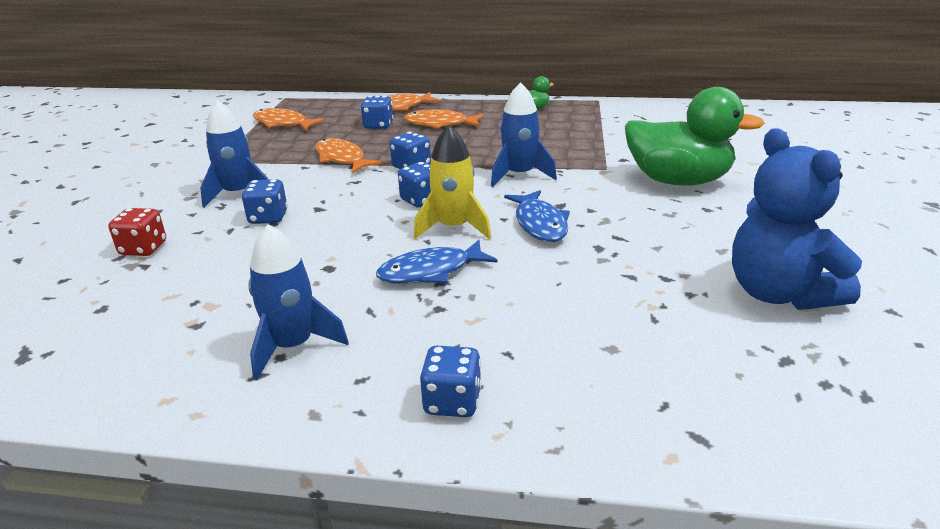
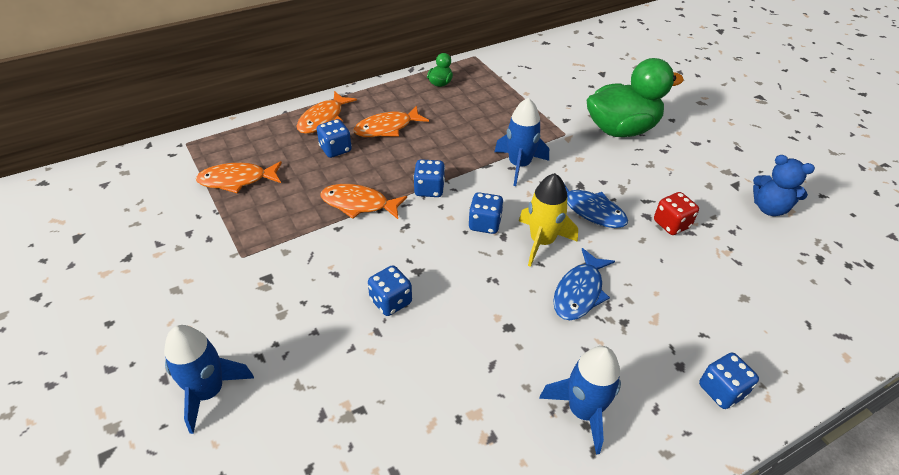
camera: 40 degrees left, 15 degrees up
red dice [109,208,166,256] -> red dice moved to [654,192,699,235]
blue rocket [200,100,269,207] -> blue rocket moved to [164,325,254,434]
blue teddy bear [732,128,862,310] -> blue teddy bear [753,155,815,216], size x0.62

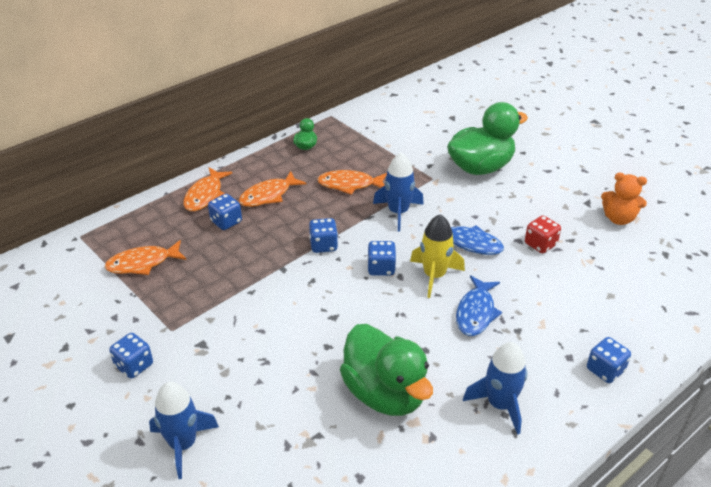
camera: 10 degrees left, 5 degrees down
orange fish [320,184,407,219] -> orange fish moved to [317,170,387,195]
blue dice [368,265,412,316] -> blue dice moved to [109,333,153,379]
blue teddy bear [753,155,815,216] -> orange teddy bear [601,172,647,225]
none -> green duck [340,324,433,416]

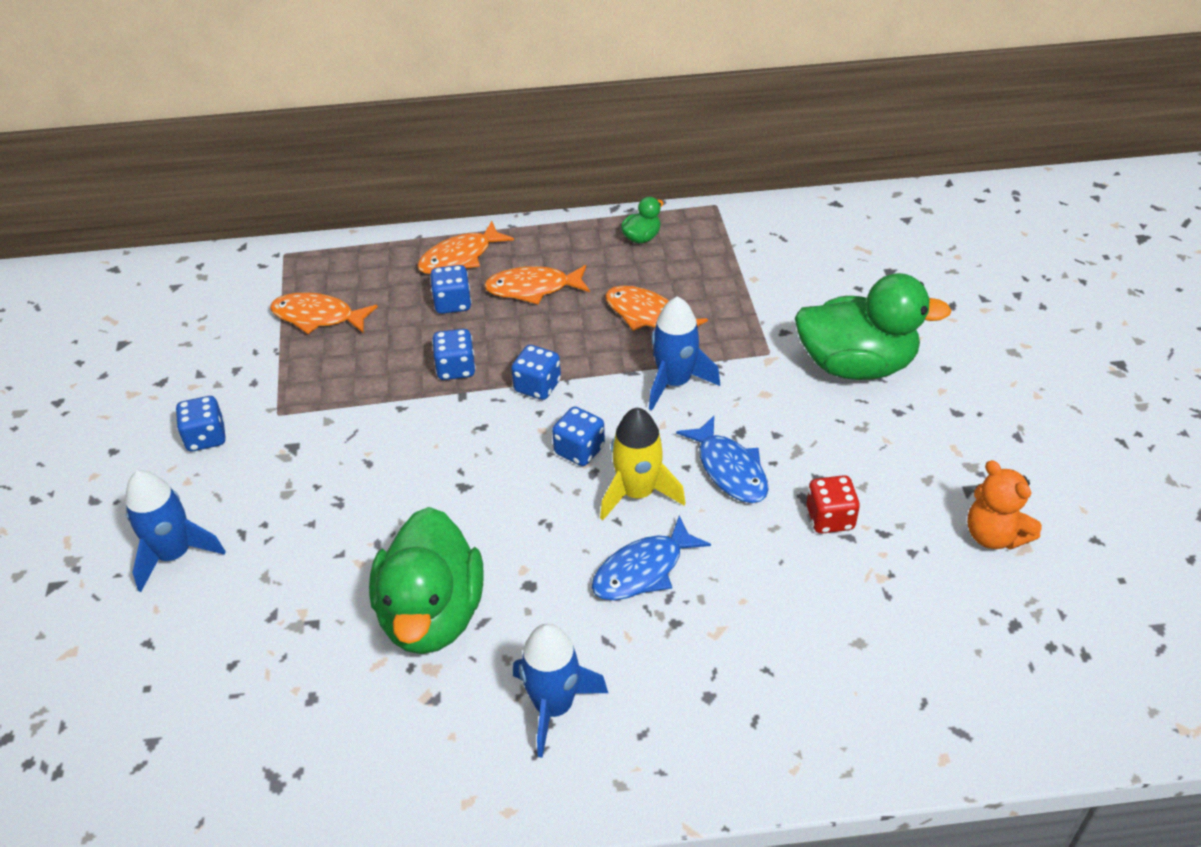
camera: 35 degrees right, 5 degrees up
blue dice [587,337,631,383] -> blue dice moved to [432,329,476,380]

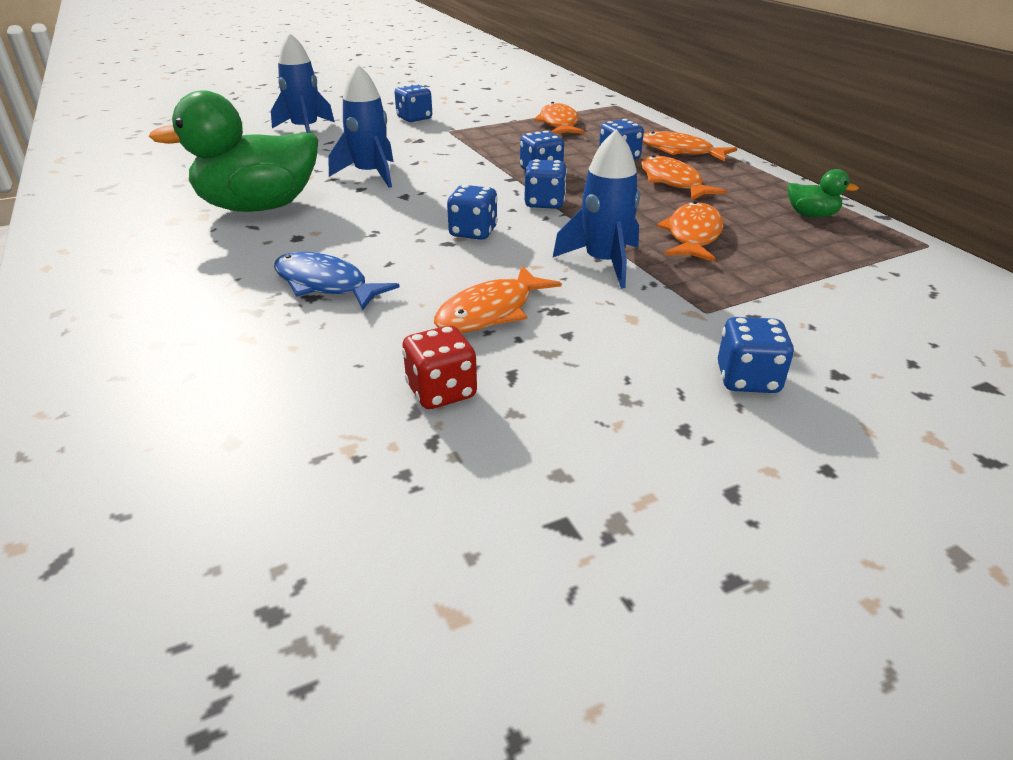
camera: 70 degrees right, 10 degrees down
blue rocket [513,624,608,758] -> blue rocket moved to [328,64,394,188]
yellow rocket [600,407,686,520] -> none
blue fish [676,416,769,503] -> orange fish [434,266,562,333]
green duck [795,273,952,380] -> blue dice [718,317,794,393]
orange teddy bear [967,460,1042,550] -> none

